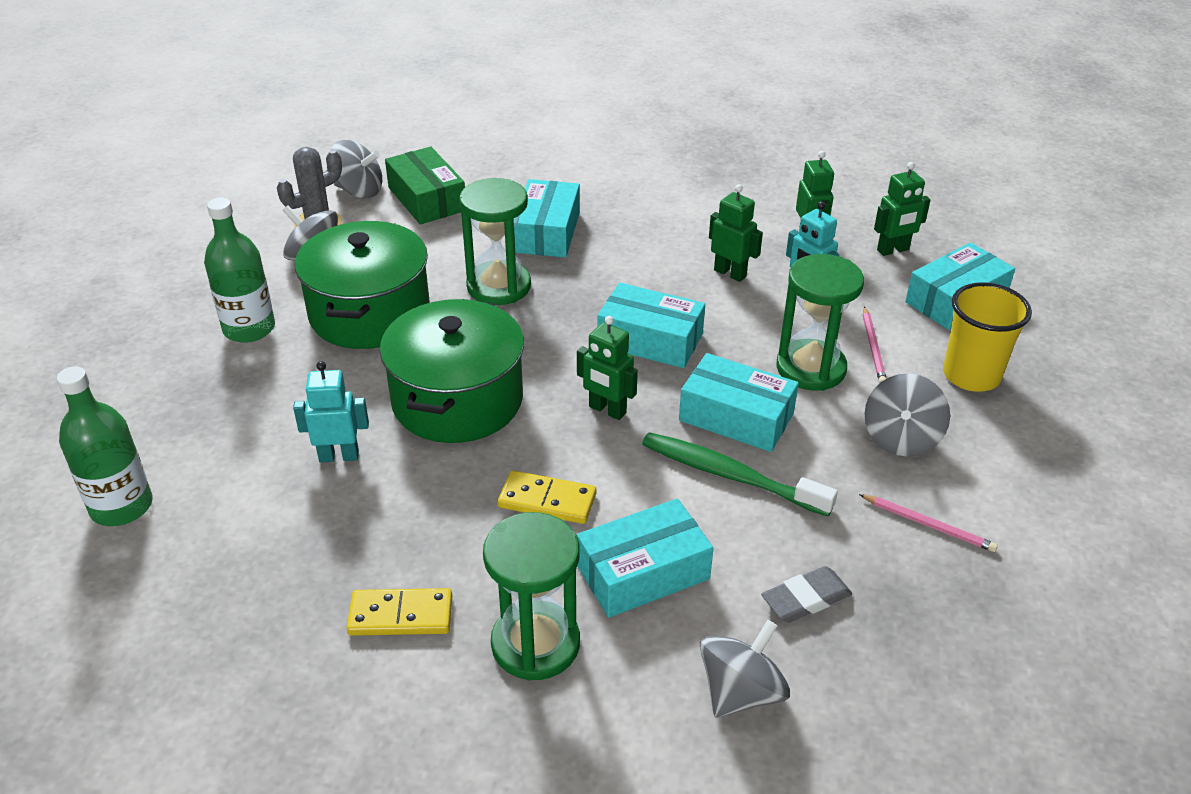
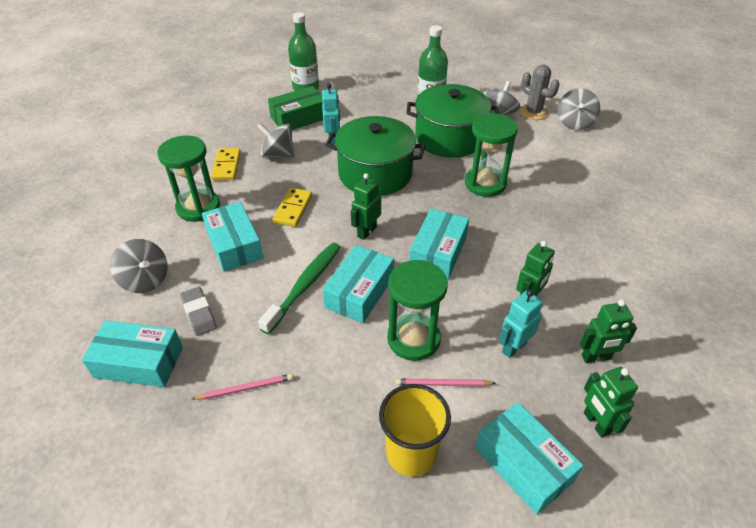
camera: 90 degrees right, 5 degrees up
green box [385,147,465,224] -> green box moved to [268,86,323,130]
turquoise box [514,179,580,257] -> turquoise box moved to [82,320,183,387]
pink pencil [859,494,998,552] -> pink pencil turned 135 degrees counterclockwise [192,374,293,400]
grey spinning top [864,373,950,456] -> grey spinning top moved to [257,123,294,158]

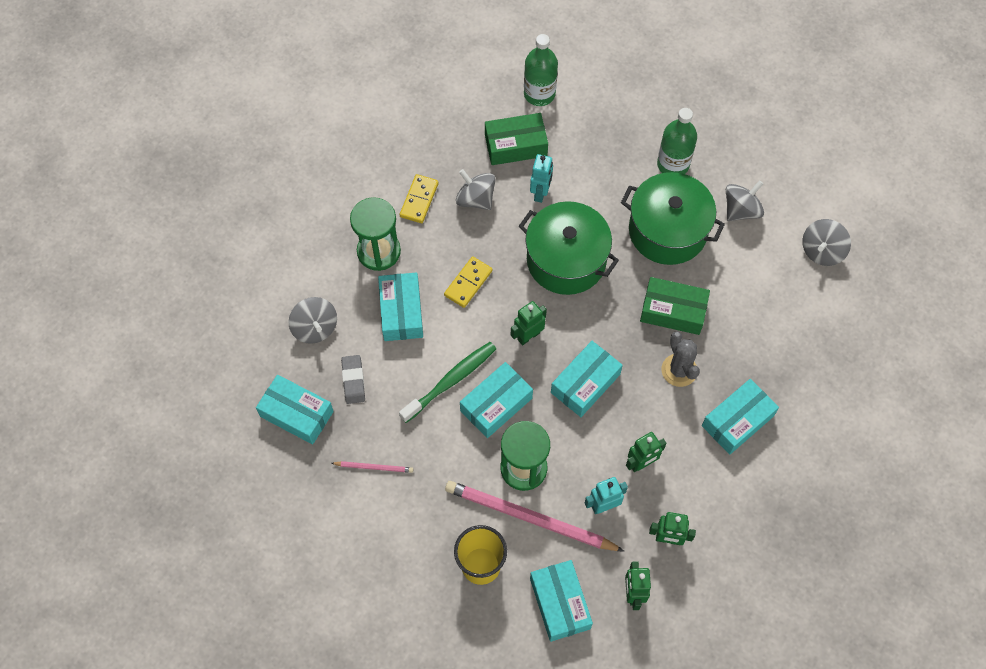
camera: 20 degrees right, 20 degrees up
pink pencil [396,378,496,386] -> pink pencil [445,481,625,552], size x2.24
green hourglass [465,113,518,197] -> green box [640,277,710,335]
grey cactus [519,64,560,120] -> grey cactus moved to [661,331,700,387]
none -> turquoise box [702,379,779,454]

